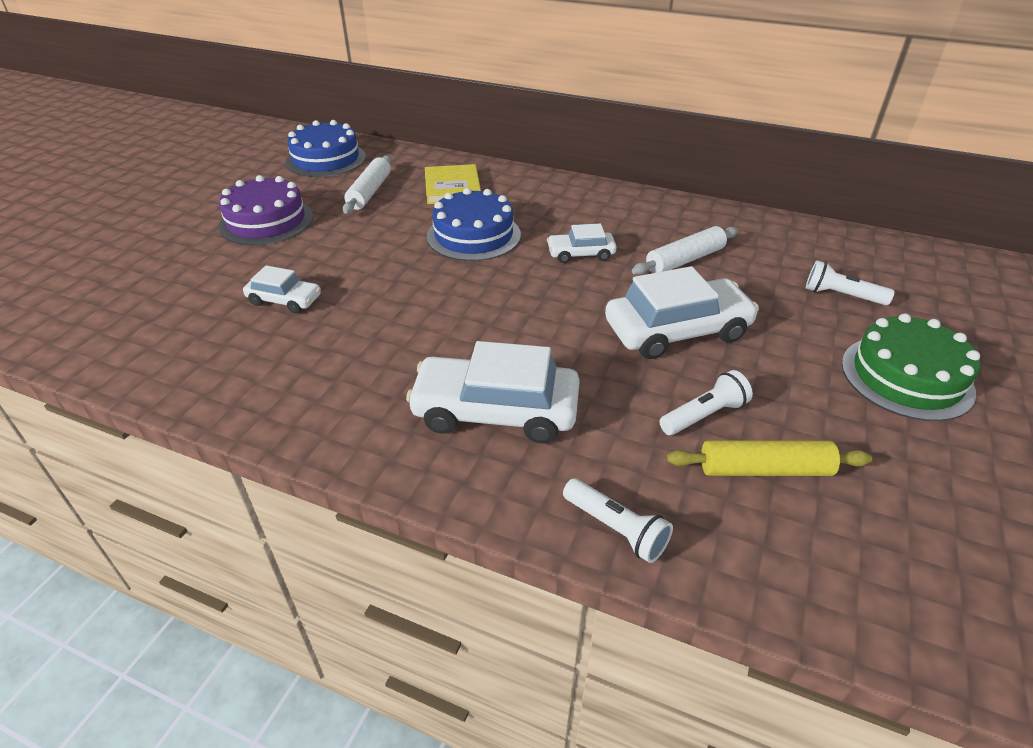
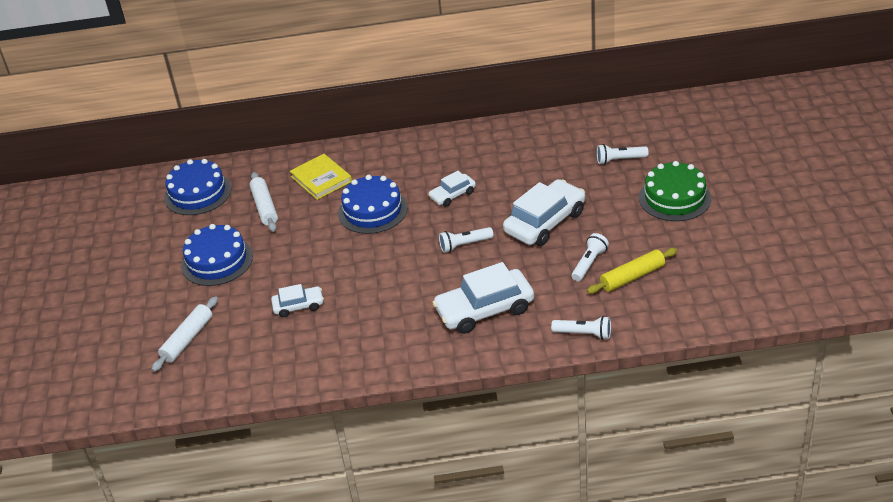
camera: 25 degrees left, 0 degrees up
purple cake [218,175,313,245] -> blue cake [181,224,253,286]
white rolling pin [632,226,738,275] -> white rolling pin moved to [151,296,218,372]
none -> white flashlight [439,227,493,253]

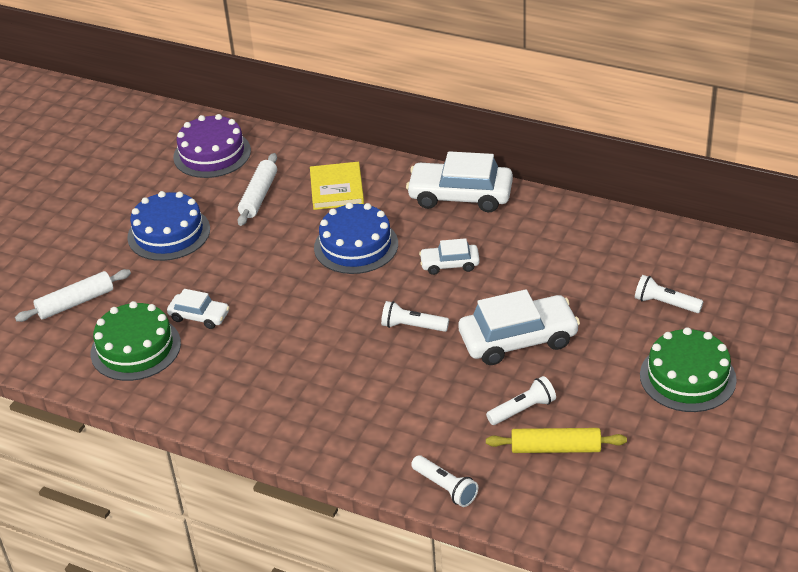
camera: 30 degrees right, 0 degrees up
blue cake [164,159,231,215] -> purple cake [173,114,251,178]
white car [432,262,534,334] -> white car moved to [406,151,513,212]
none -> green cake [91,301,181,381]

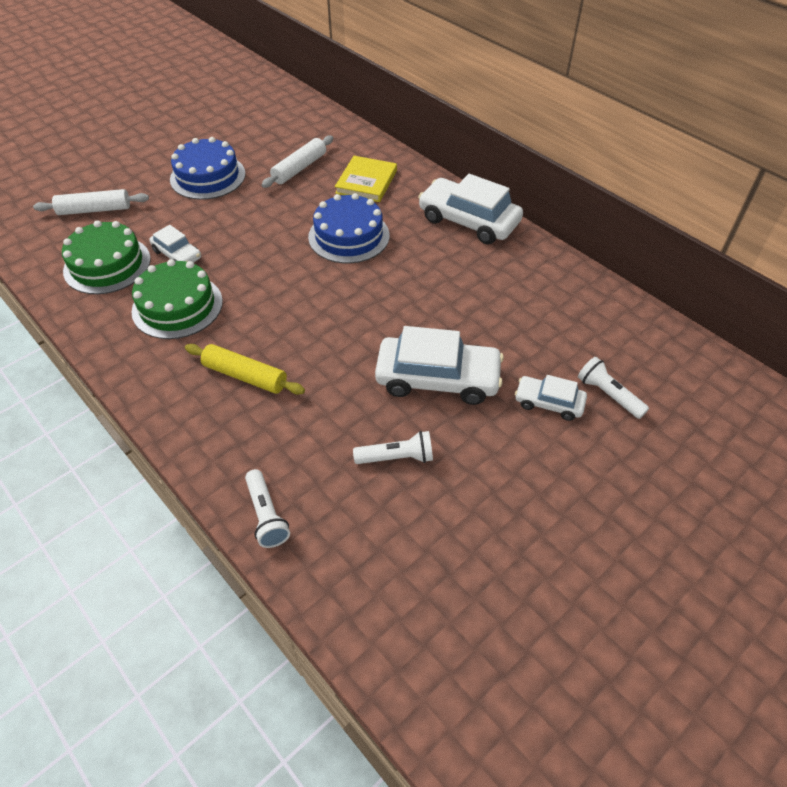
camera: 20 degrees right, 10 degrees up
purple cake [173,114,251,178] -> none
white flashlight [381,301,449,332] -> none
white car [419,238,480,275] -> white car moved to [515,375,587,421]
yellow rolling pin [486,428,627,453] -> yellow rolling pin moved to [185,344,305,395]
green cake [640,327,737,412] -> green cake moved to [132,259,223,339]

